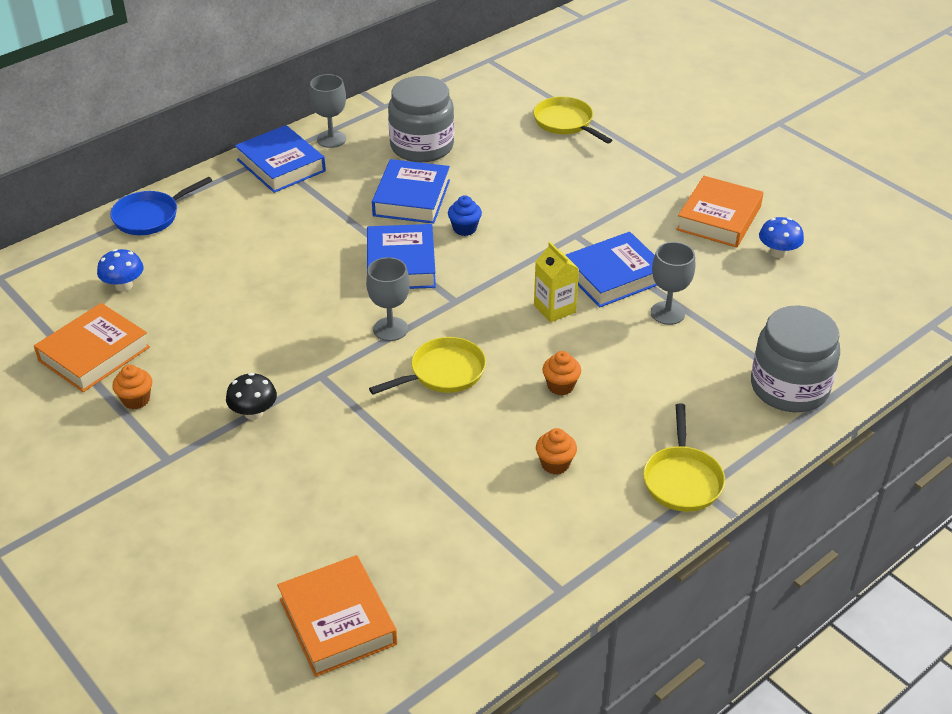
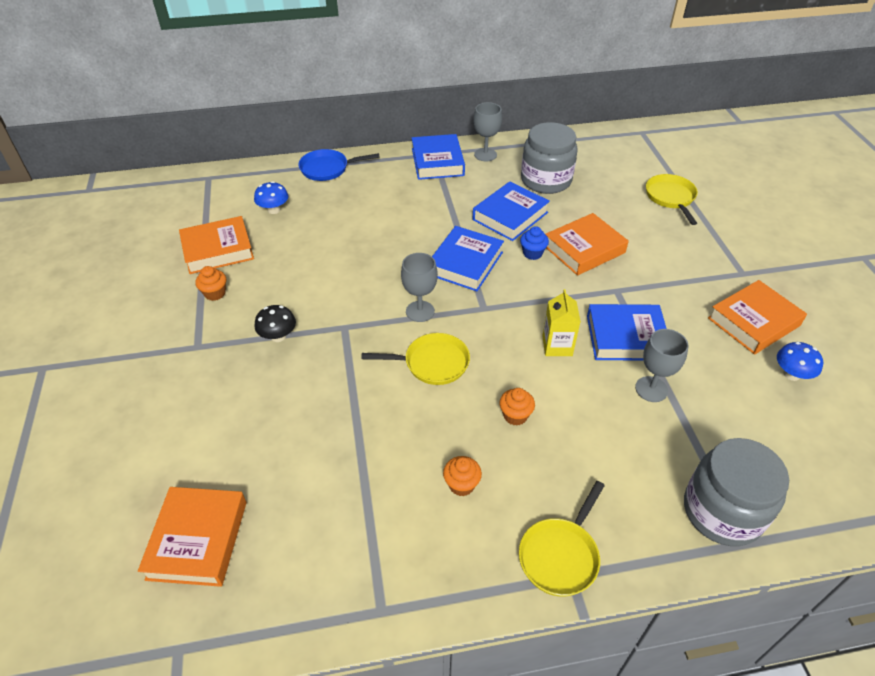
camera: 30 degrees right, 5 degrees up
none -> orange book [545,213,629,276]

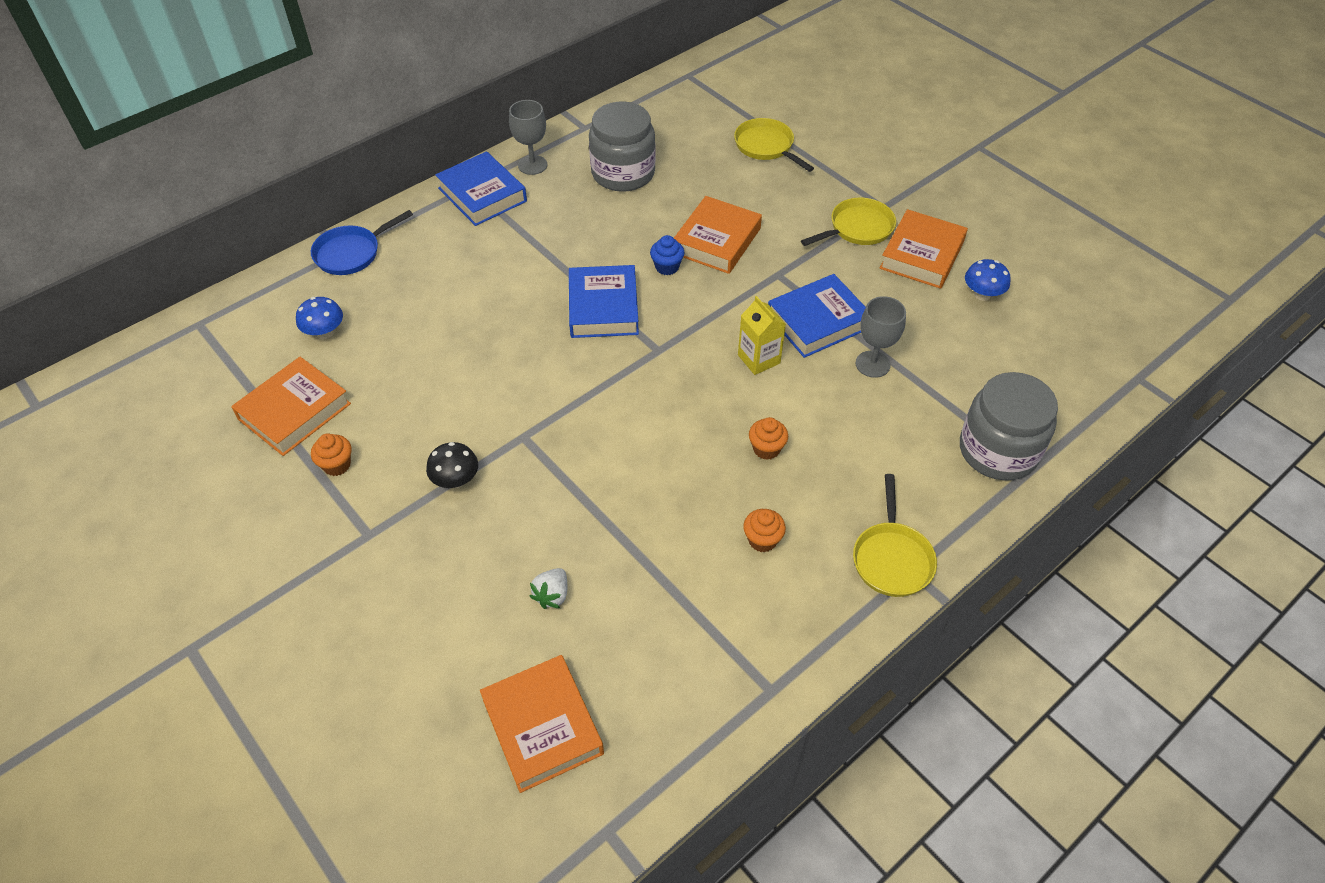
camera: 30 degrees left, 5 degrees up
yellow pan [361,333,470,385] -> yellow pan moved to [801,197,896,246]
grey goblet [401,253,438,322] -> none
blue book [473,181,550,241] -> none
none -> white strawberry [530,568,567,609]

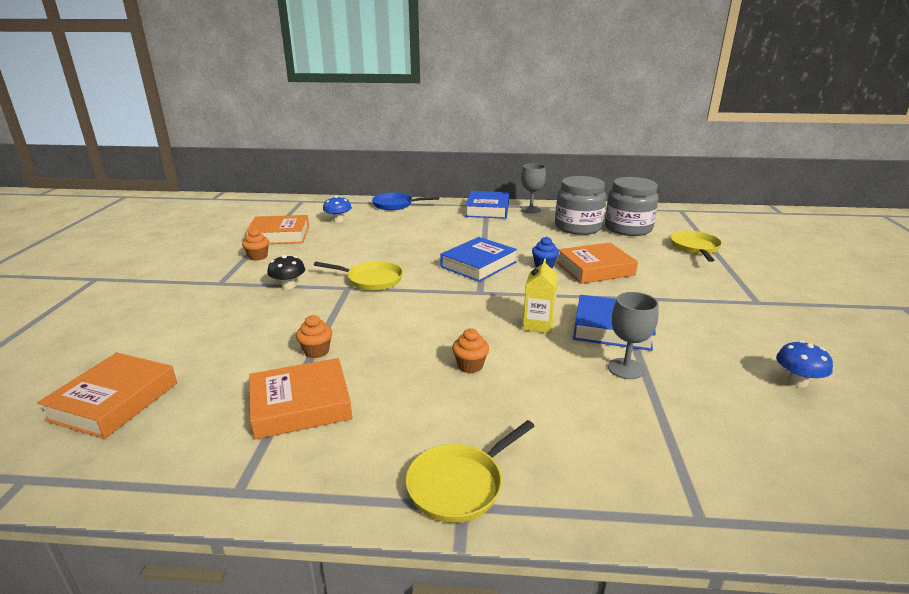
camera: 45 degrees right, 25 degrees down
white strawberry [530,568,567,609] -> none
orange cupcake [743,509,786,552] -> orange cupcake moved to [296,315,333,358]
yellow pan [801,197,896,246] -> yellow pan moved to [314,261,403,291]
orange book [879,209,968,289] -> orange book moved to [249,358,352,439]
grey jar [960,372,1058,481] -> grey jar moved to [605,177,658,236]

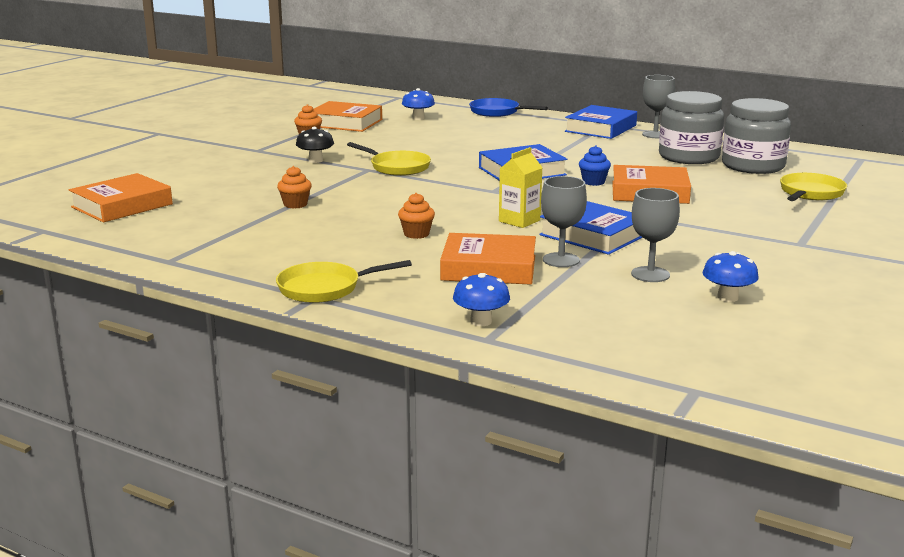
camera: 25 degrees right, 5 degrees down
orange book [249,358,352,439] -> orange book moved to [440,233,536,285]
none -> blue mushroom [453,273,510,326]
none -> grey goblet [631,188,680,282]

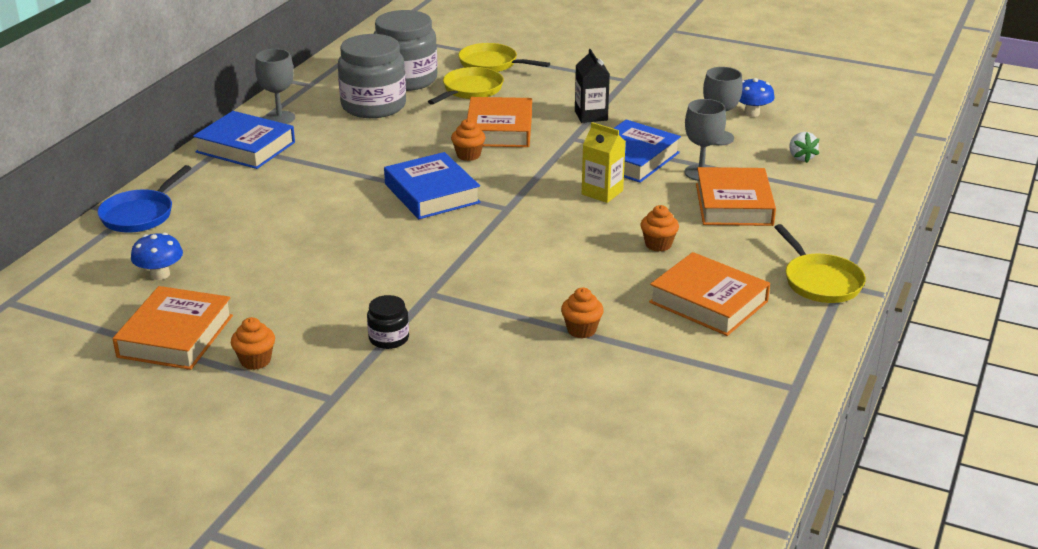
camera: 95 degrees left, 10 degrees up
orange book [69,173,173,222] -> orange book moved to [649,252,770,336]
black mushroom [296,127,334,163] -> black jar [367,295,409,349]
yellow pan [347,142,431,176] -> yellow pan moved to [428,67,504,105]
blue mushroom [453,273,510,326] -> none
blue cupcake [579,146,611,186] -> orange cupcake [451,119,485,161]
none -> black carton [575,49,610,123]
none -> white strawberry [789,132,819,163]

